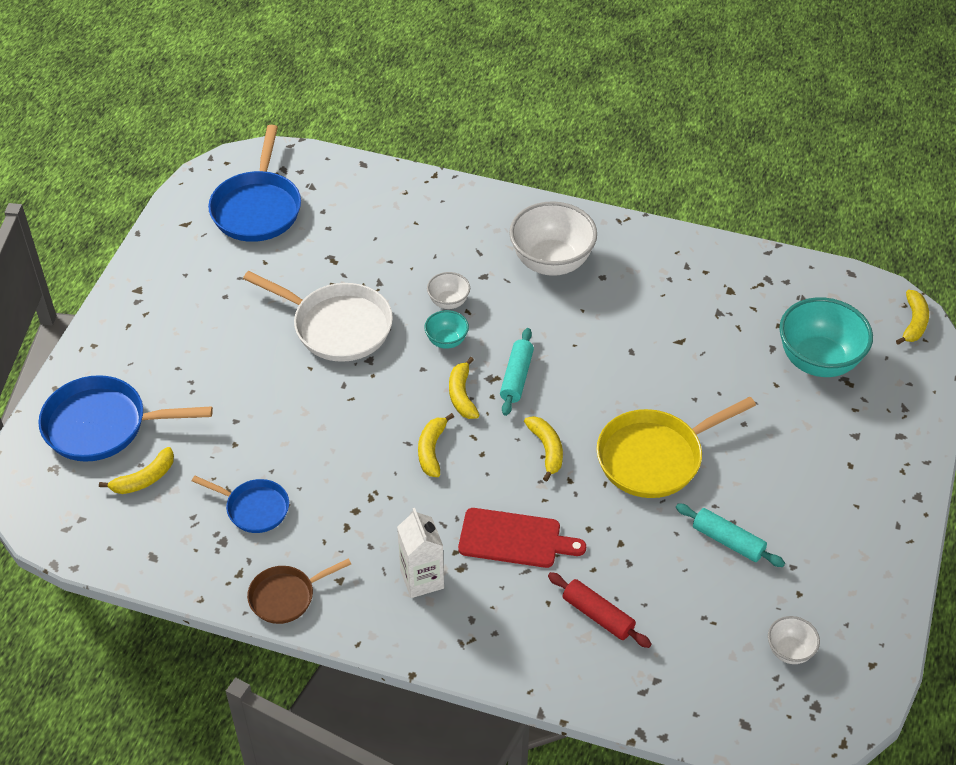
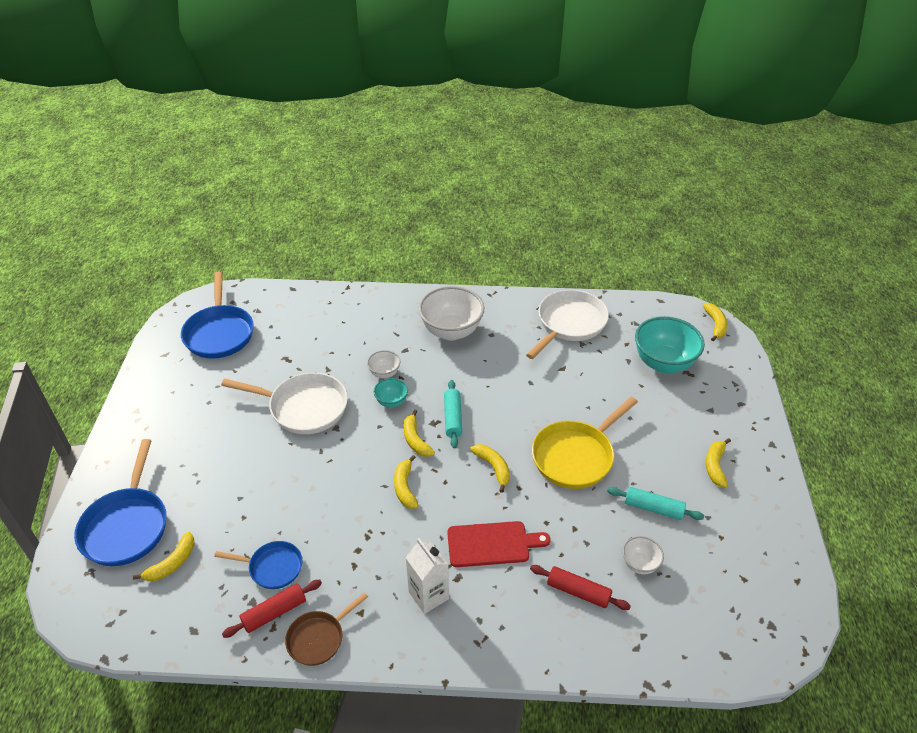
camera: 15 degrees left, 5 degrees down
blue pan [38,375,213,462] -> blue pan turned 75 degrees counterclockwise [74,439,166,566]
white bowl [768,616,820,664] -> white bowl moved to [622,536,664,574]
none -> red rolling pin [222,580,322,638]
none -> white pan [526,290,609,359]
none -> yellow banana [706,438,731,488]

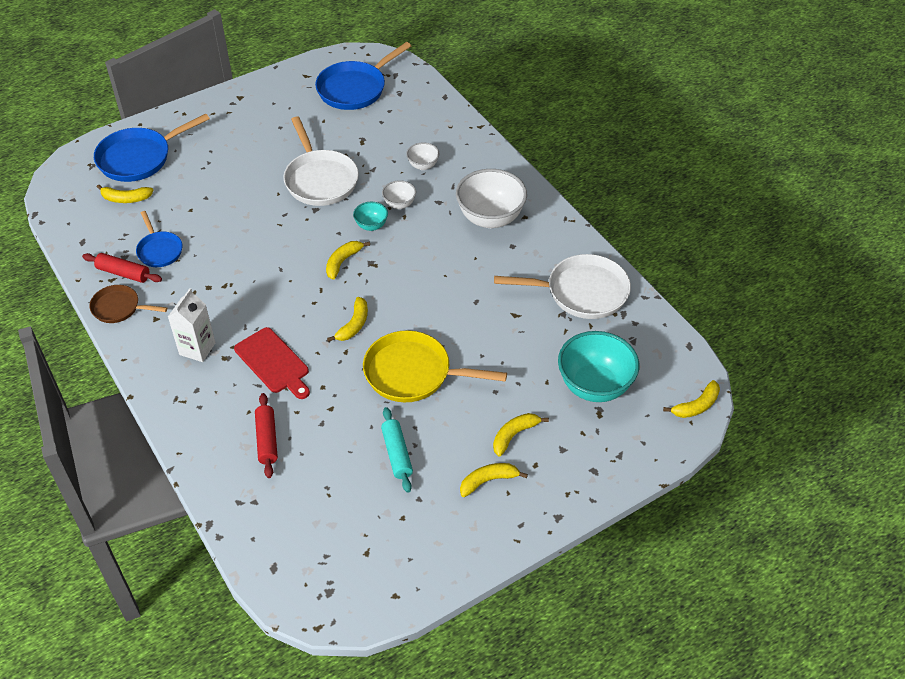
camera: 55 degrees right, 5 degrees up
yellow banana [394,455,419,509] -> yellow banana moved to [493,413,549,456]
turquoise rolling pin [444,380,462,448] -> none
white bowl [622,536,664,574] -> white bowl moved to [406,142,440,170]

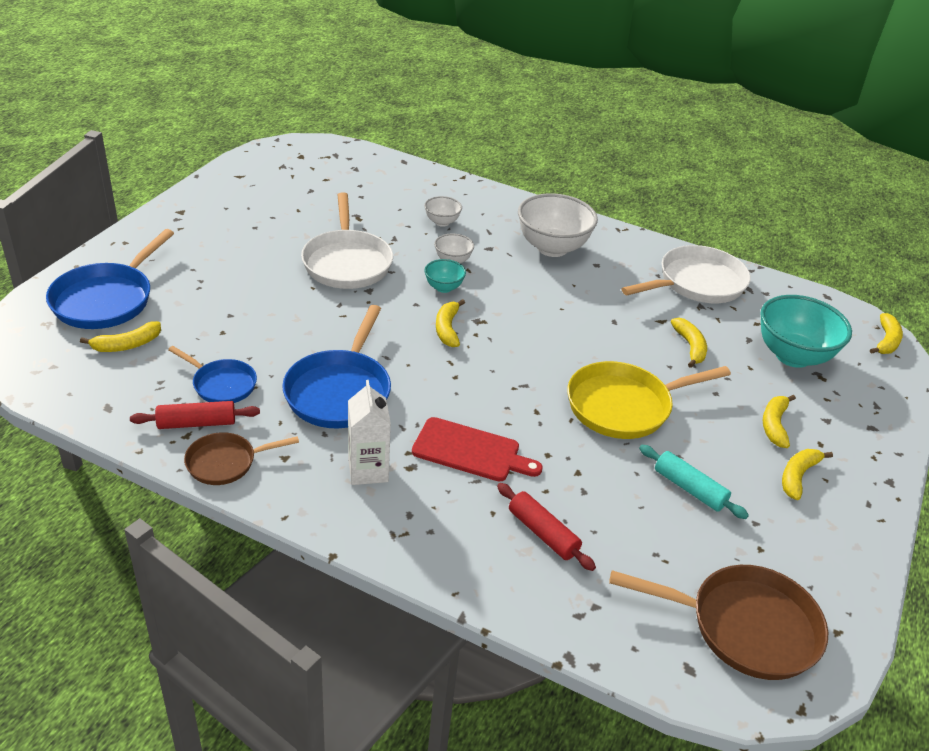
camera: 35 degrees left, 10 degrees down
white pan [284,116,359,206] -> white pan turned 45 degrees clockwise [301,192,393,289]
blue pan [315,42,411,110] -> blue pan moved to [282,305,391,428]
yellow banana [327,297,368,342] -> yellow banana moved to [671,318,707,368]
none -> brown pan [609,565,828,680]

